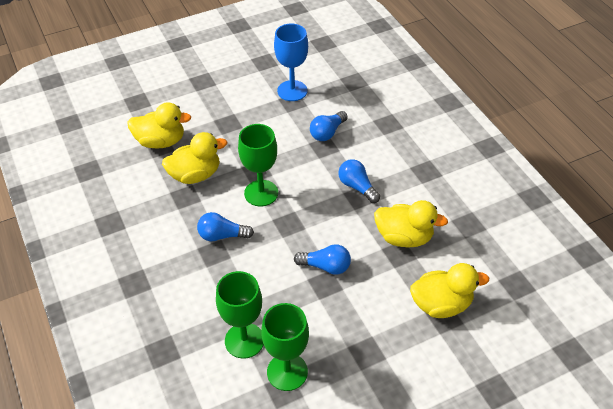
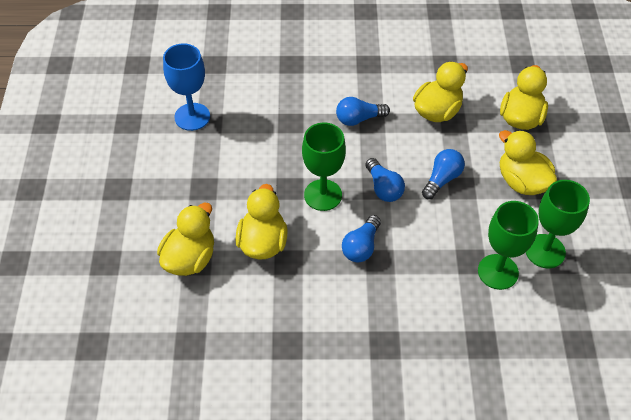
camera: 65 degrees left, 5 degrees up
blue light bulb [310,111,348,141] -> blue light bulb moved to [365,158,405,202]
none -> yellow duck [499,130,557,195]

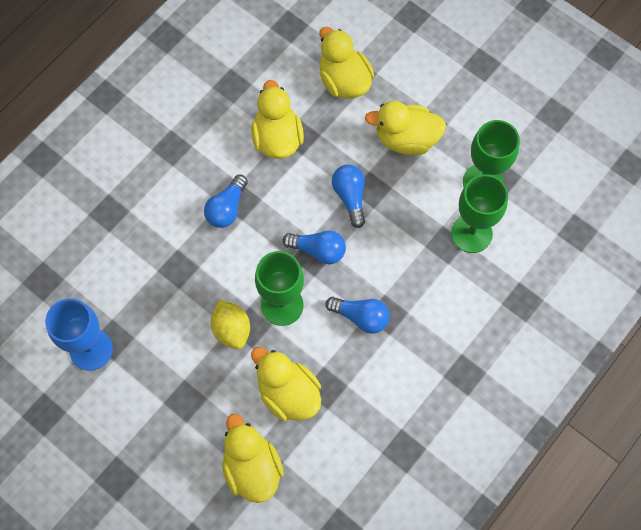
camera: 50 degrees left, 15 degrees up
blue light bulb [342,215,381,262] -> blue light bulb turned 45 degrees counterclockwise [326,297,389,334]
none -> yellow lemon [211,300,250,349]

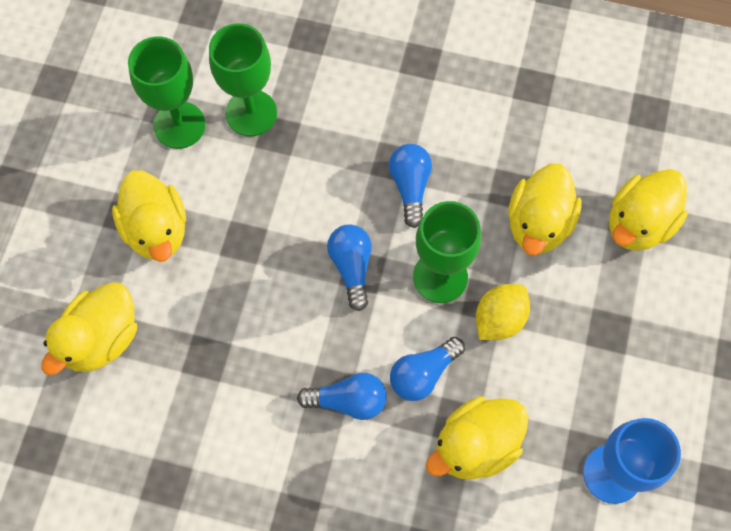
camera: 115 degrees left, 0 degrees up
yellow duck [251,80,304,159] -> yellow duck moved to [426,396,528,479]
blue light bulb [332,165,365,228] -> blue light bulb moved to [390,337,465,401]

